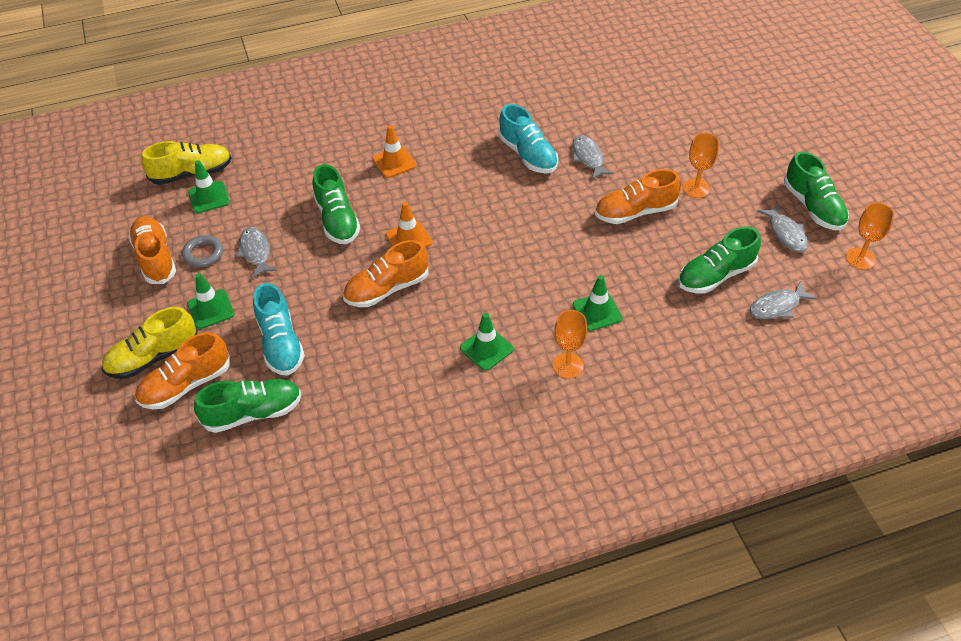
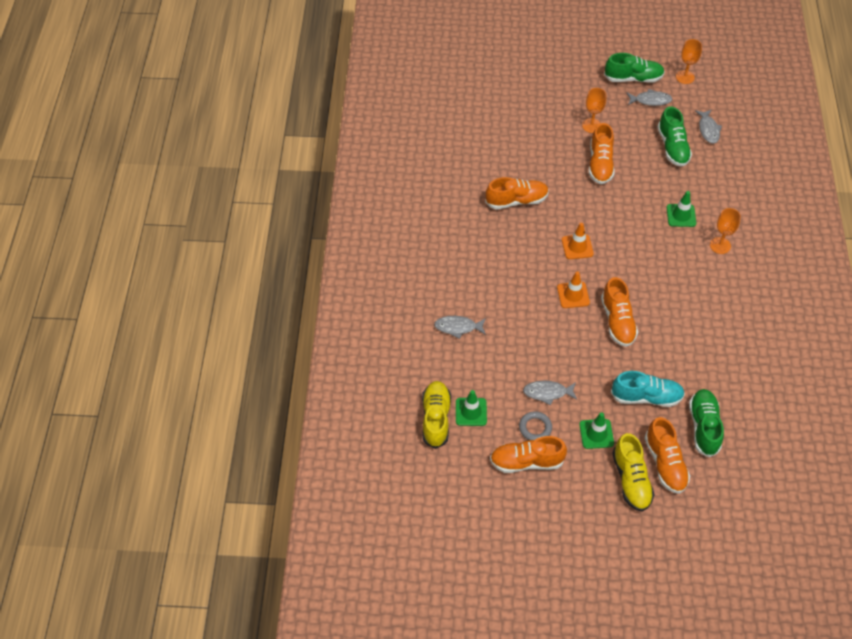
camera: 70 degrees left, 5 degrees up
green shoe [313,164,360,244] -> none
orange traffic cone [372,125,416,178] -> orange traffic cone moved to [562,223,594,259]
green traffic cone [460,313,514,371] -> none
turquoise shoe [499,104,558,174] -> orange shoe [485,177,549,209]
grey fish [572,135,613,179] -> grey fish moved to [434,316,486,339]

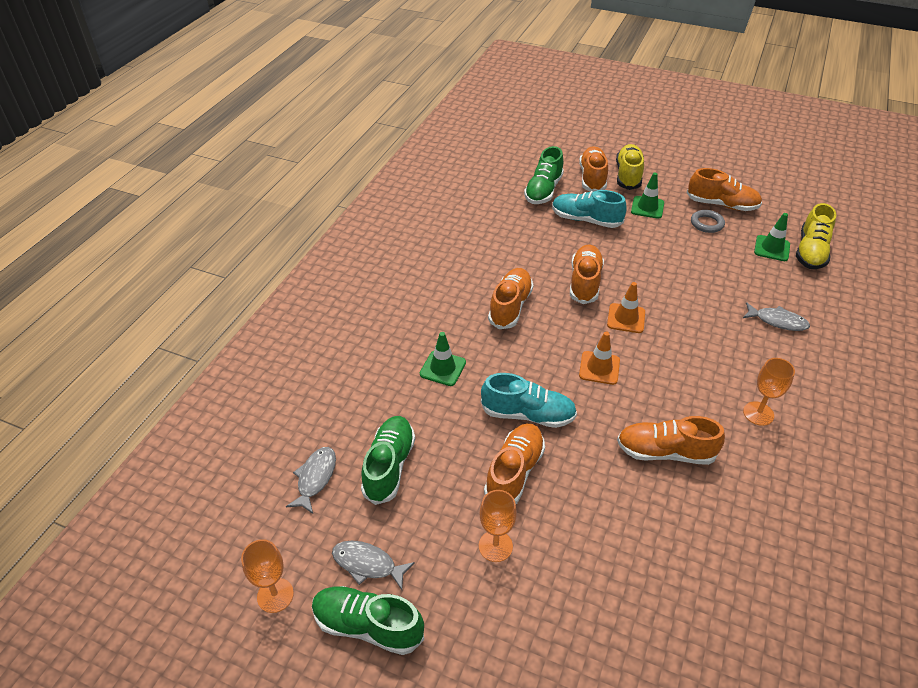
camera: 160 degrees left, 10 degrees down
grey fish [523,380,577,405] -> none
orange goblet [710,208,741,254] -> orange goblet moved to [743,358,795,426]
none -> turquoise shoe [481,373,577,428]
none -> orange shoe [488,268,533,329]

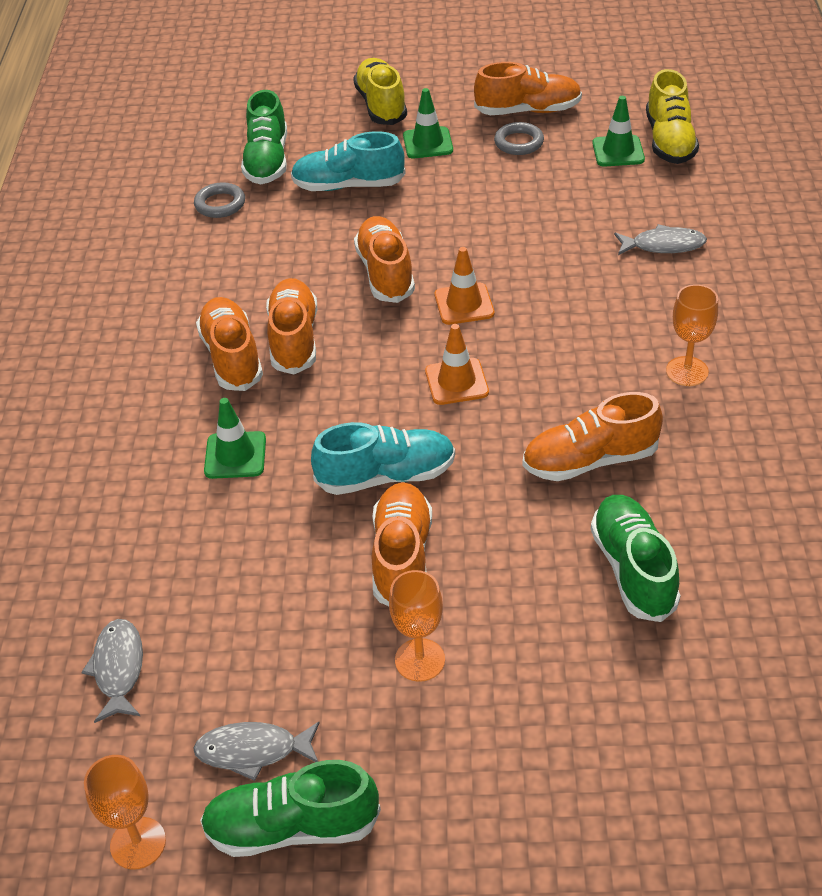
camera: 20 degrees left, 0 degrees up
green shoe [361,416,415,505] -> green shoe moved to [591,495,681,622]
orange shoe [579,146,608,192] -> orange shoe moved to [196,297,263,391]
none -> grey ring [194,182,245,218]

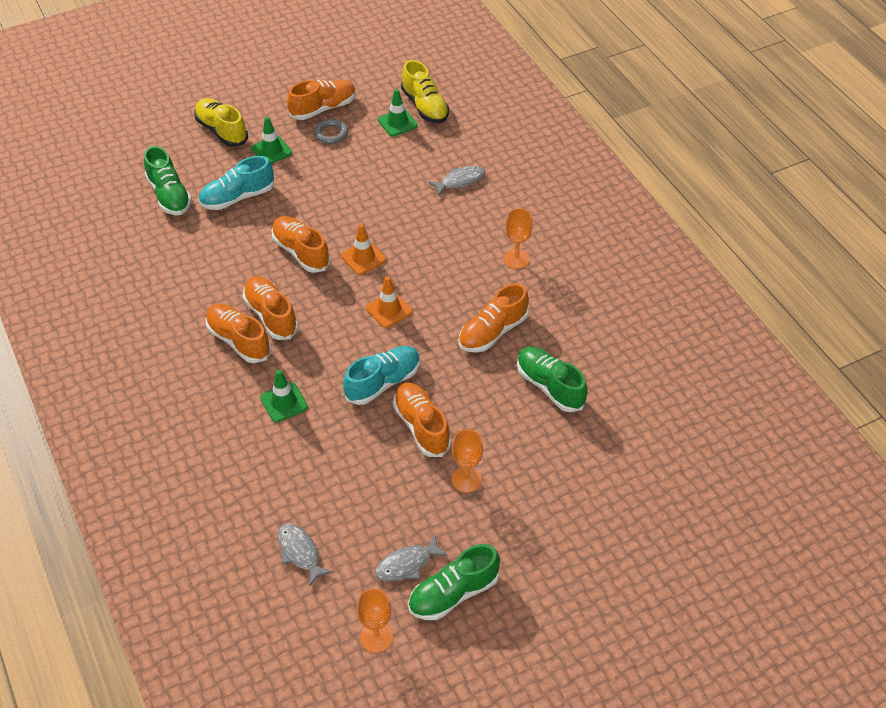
camera: 30 degrees left, 5 degrees up
grey ring [194,182,245,218] -> none

